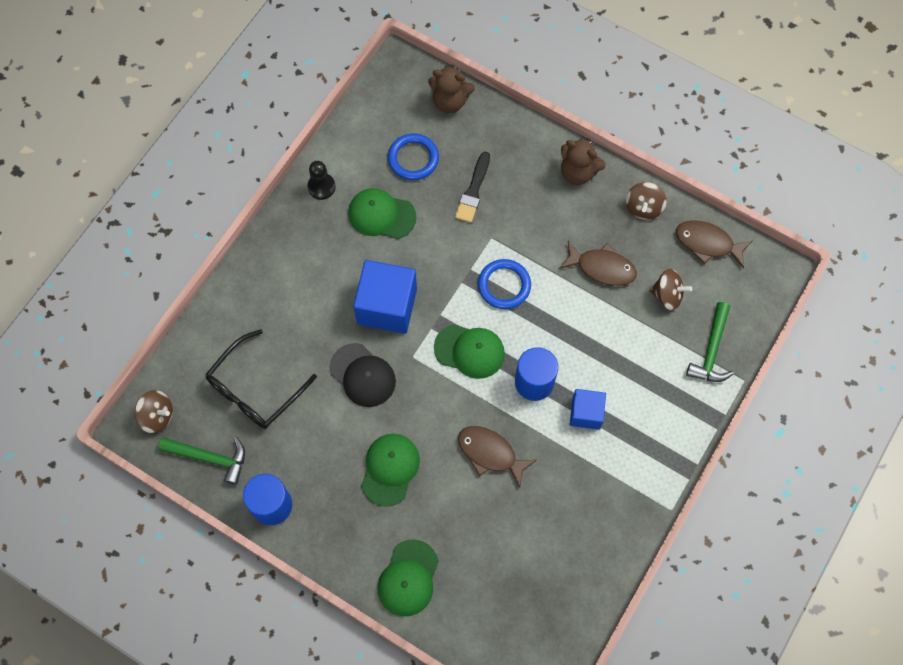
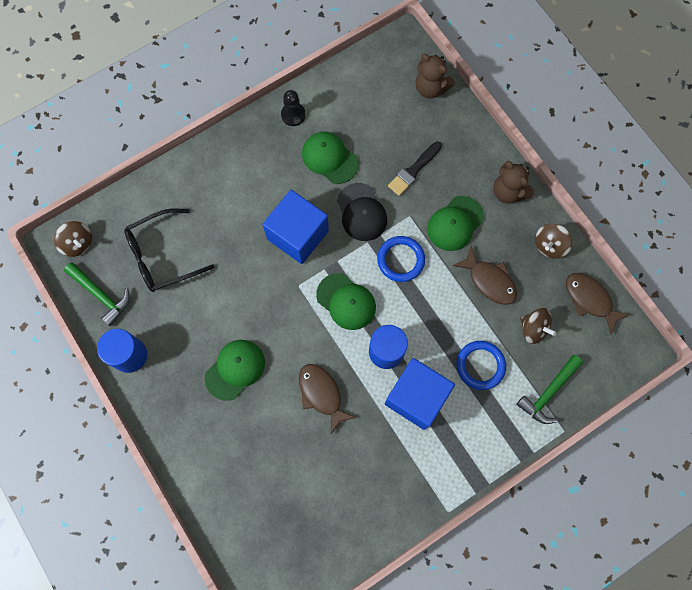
camera: 25 degrees right, 5 degrees up
black cap [329,343,396,407] -> black cap moved to [337,183,387,241]
green cap [377,539,439,617] -> green cap moved to [427,196,484,251]
blue ring [388,133,439,180] -> blue ring moved to [456,341,506,390]
blue cube [570,389,606,430] -> blue cube [385,358,455,430], size x1.73

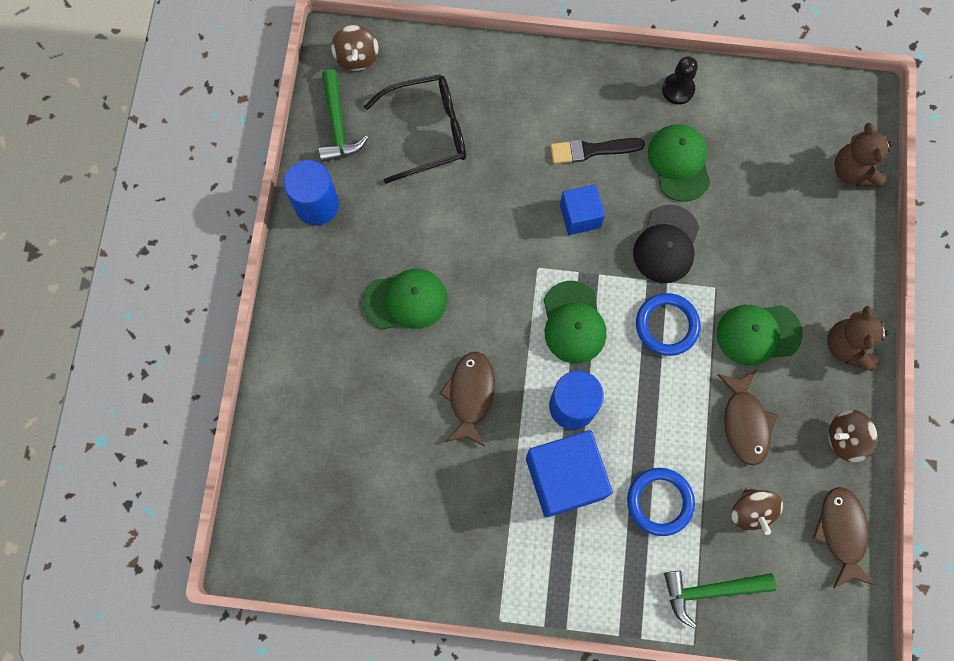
camera: 40 degrees right, 0 degrees up
black glasses [124,209,215,292] -> black glasses turned 150 degrees clockwise [364,74,466,184]
blue cube [262,190,329,264] -> blue cube [560,184,605,235], size x0.58
black brush [388,141,442,196] -> black brush moved to [550,138,645,164]

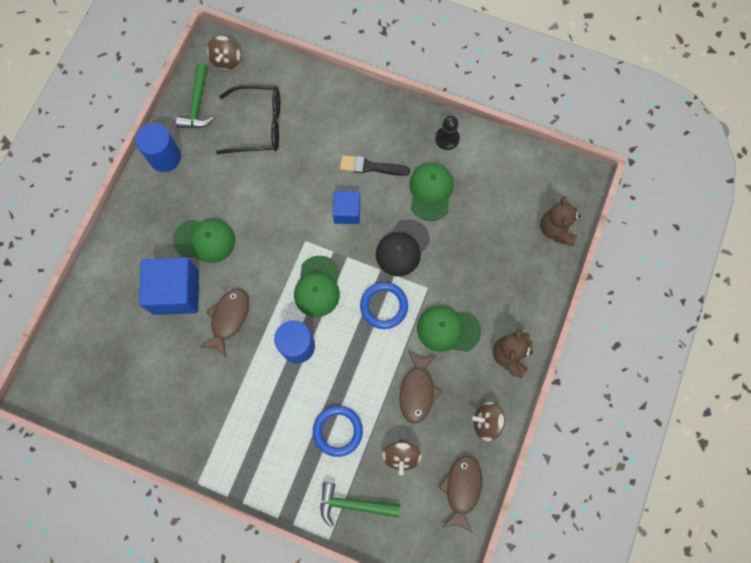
camera: 15 degrees right, 0 degrees up
blue cube [526,430,613,518] -> blue cube moved to [139,258,199,315]

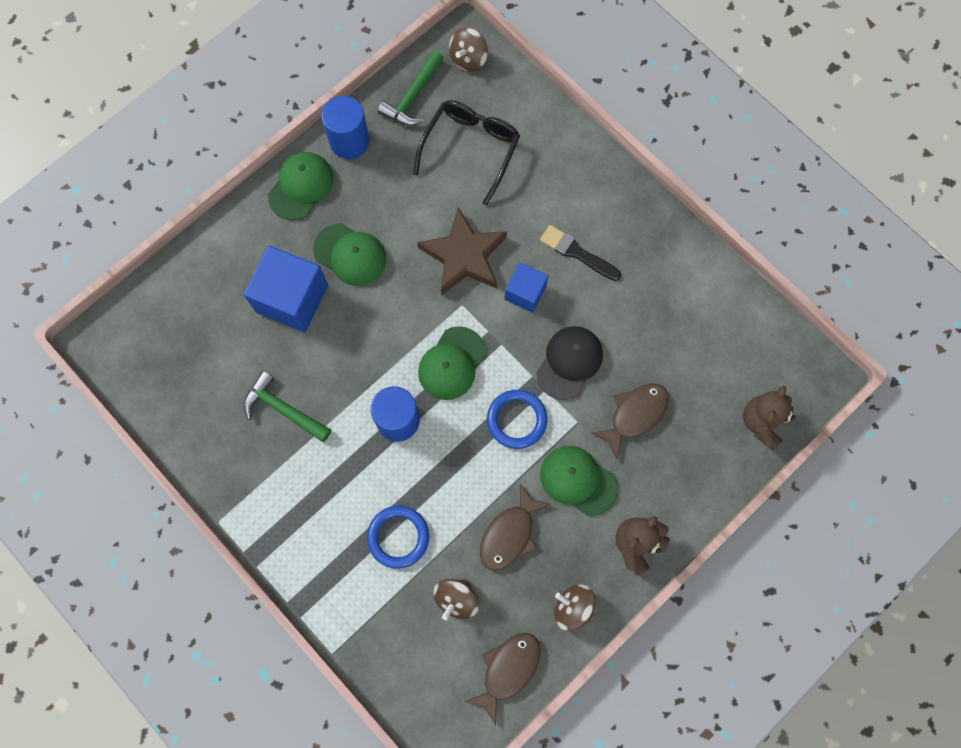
camera: 25 degrees right, 0 degrees up
brown fish [200,289,249,358] -> brown fish moved to [591,383,669,459]
black glasses [216,85,280,154] -> black glasses turned 90 degrees counterclockwise [413,100,520,206]
green hammer [320,482,400,528] -> green hammer moved to [244,370,331,442]
black cap [376,219,430,276] -> black cap turned 150 degrees clockwise [536,326,603,400]
green cap [410,163,454,221] -> green cap moved to [268,152,334,220]
black pawn [435,116,460,150] -> none
none -> brown star [417,207,507,295]

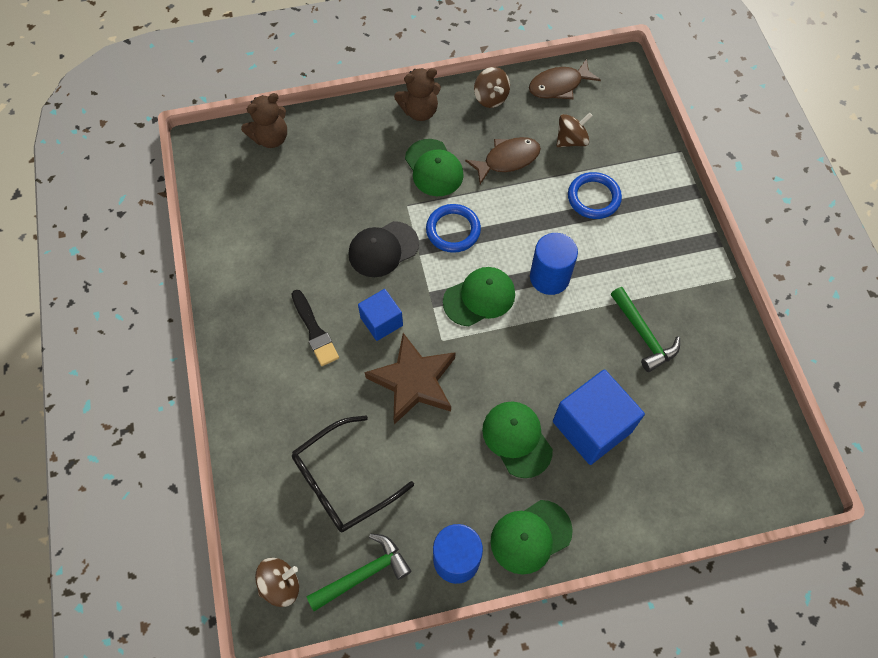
camera: 150 degrees left, 10 degrees down
brown fish [591,383,669,459] -> none

